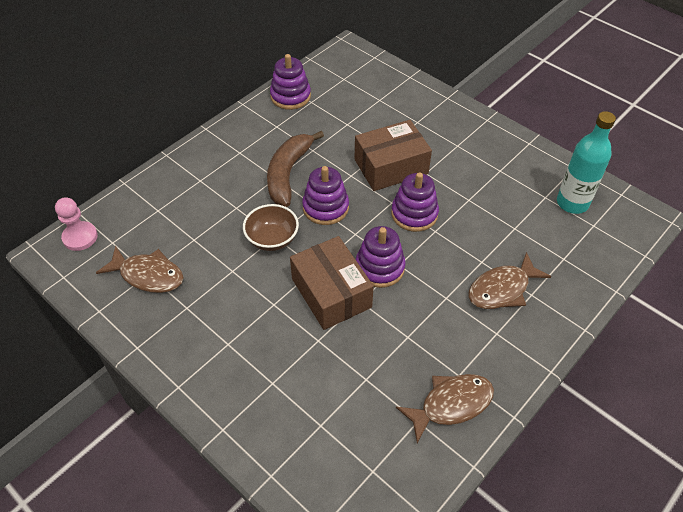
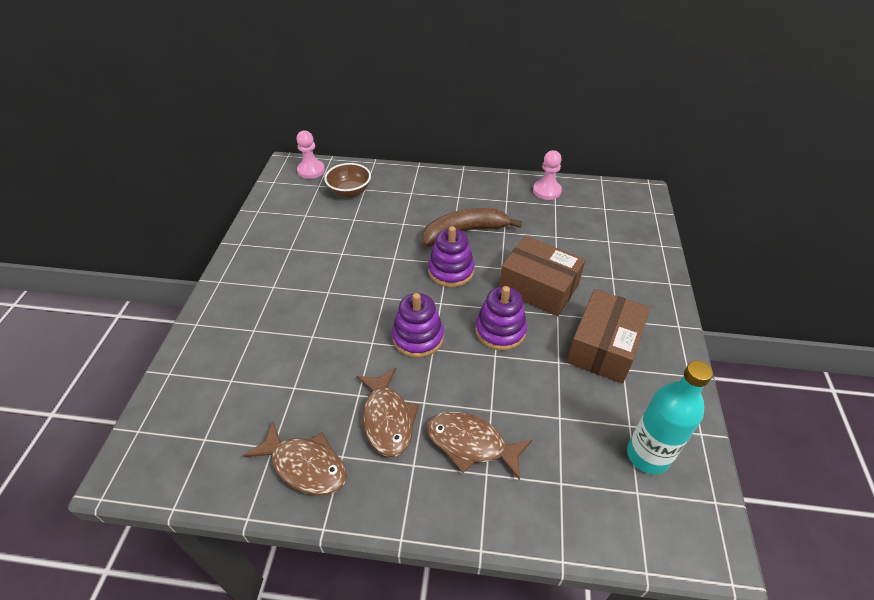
camera: 55 degrees right, 5 degrees down
brown fish [96,245,184,293] -> brown fish moved to [356,368,419,457]
brown bowl [243,204,299,251] -> brown bowl moved to [324,163,371,198]
purple stacking toy [270,54,311,110] -> pink pawn [533,150,562,200]
brown box [290,236,374,330] -> brown box moved to [567,289,650,384]

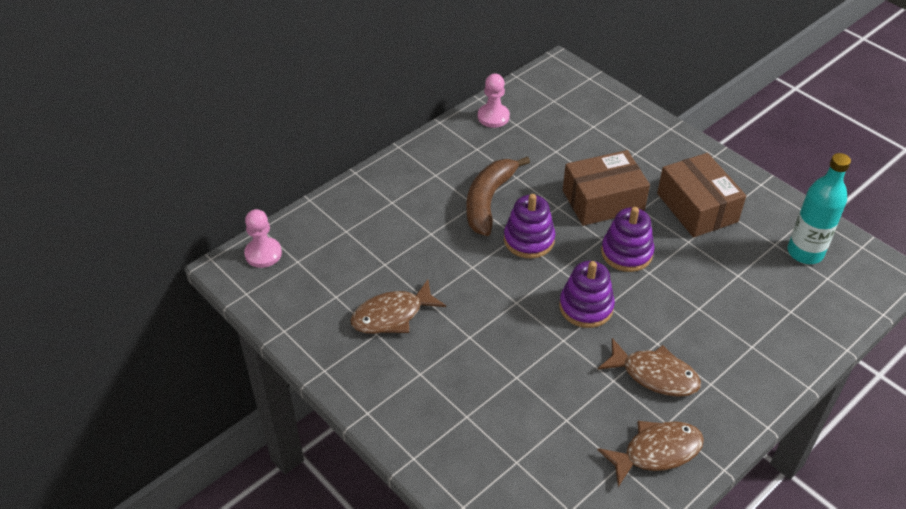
camera: 50 degrees left, 0 degrees up
brown bowl [324,163,371,198] -> none
brown fish [427,411,532,480] -> brown fish moved to [350,280,446,334]

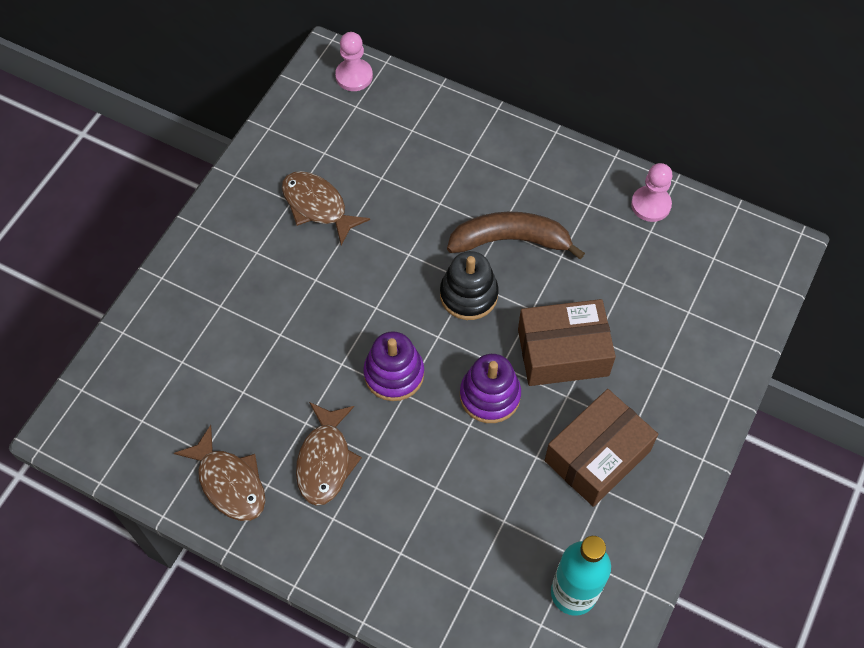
camera: 70 degrees right, 15 degrees up
purple stacking toy [504,194,555,258] -> black stacking toy [440,251,499,320]
brown box [563,150,650,226] -> brown box turned 60 degrees counterclockwise [518,299,616,386]

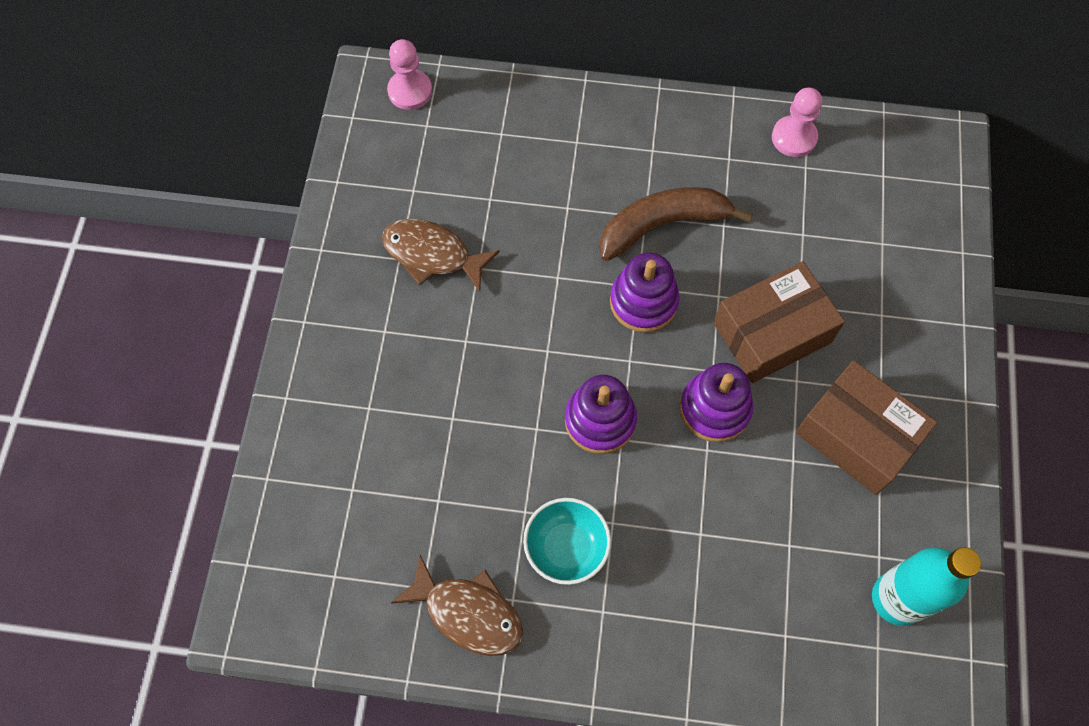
camera: 20 degrees left, 5 degrees up
brown fish [296,402,362,506] -> turquoise bowl [523,498,611,585]
black stacking toy [440,251,499,320] -> purple stacking toy [610,252,680,333]
brown box [545,389,658,507] -> brown box turned 75 degrees counterclockwise [796,360,937,495]

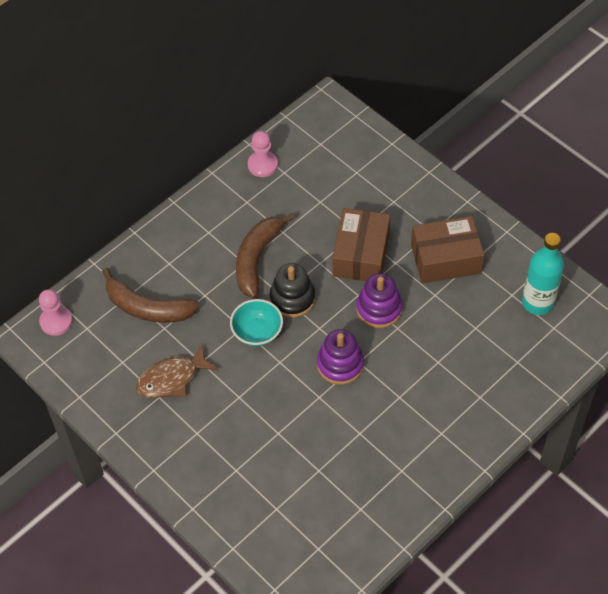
camera: 50 degrees left, 10 degrees down
brown fish [391,555,523,656] -> none
turquoise bowl [523,498,611,585] -> turquoise bowl moved to [230,299,283,347]
purple stacking toy [610,252,680,333] -> black stacking toy [270,263,315,318]
none -> brown banana [102,268,200,323]

